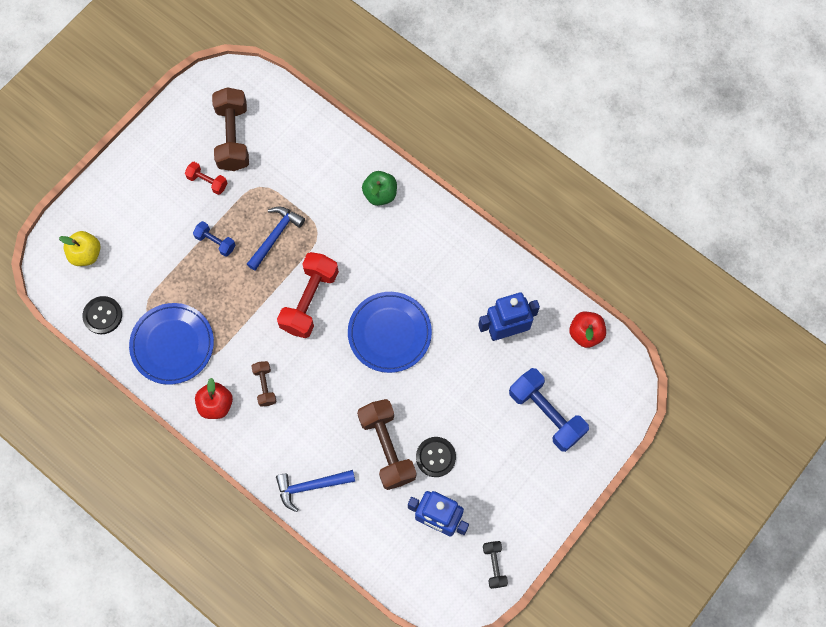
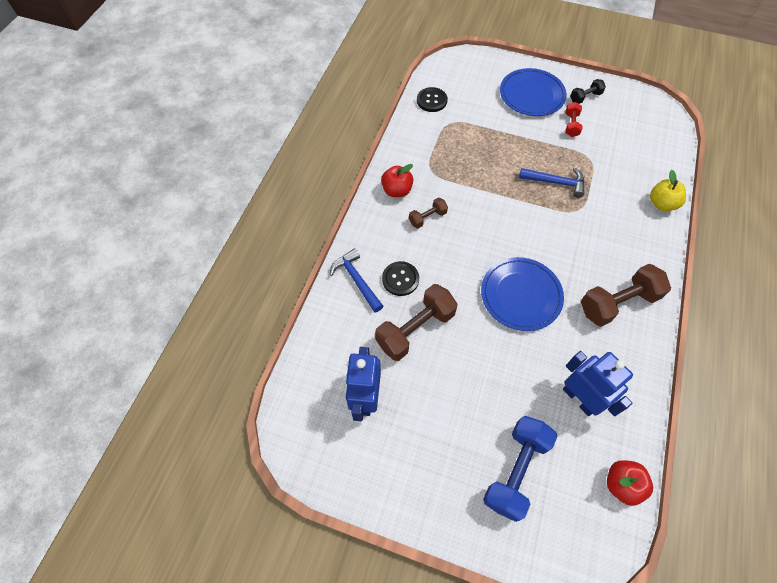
camera: 70 degrees right, 10 degrees down
yellow apple [59,231,101,266] -> yellow apple moved to [650,170,686,211]
blue plate [129,303,214,385] -> blue plate moved to [500,68,567,116]
blue dumbbell [193,221,235,257] -> none
brown dumbbell [212,87,249,171] -> brown dumbbell moved to [581,264,671,327]
red dumbbell [277,252,339,338] -> none
green apple [362,171,397,206] -> none
black button [416,437,456,477] -> black button moved to [382,261,419,296]
black dumbbell [483,541,508,589] -> black dumbbell moved to [570,79,606,104]

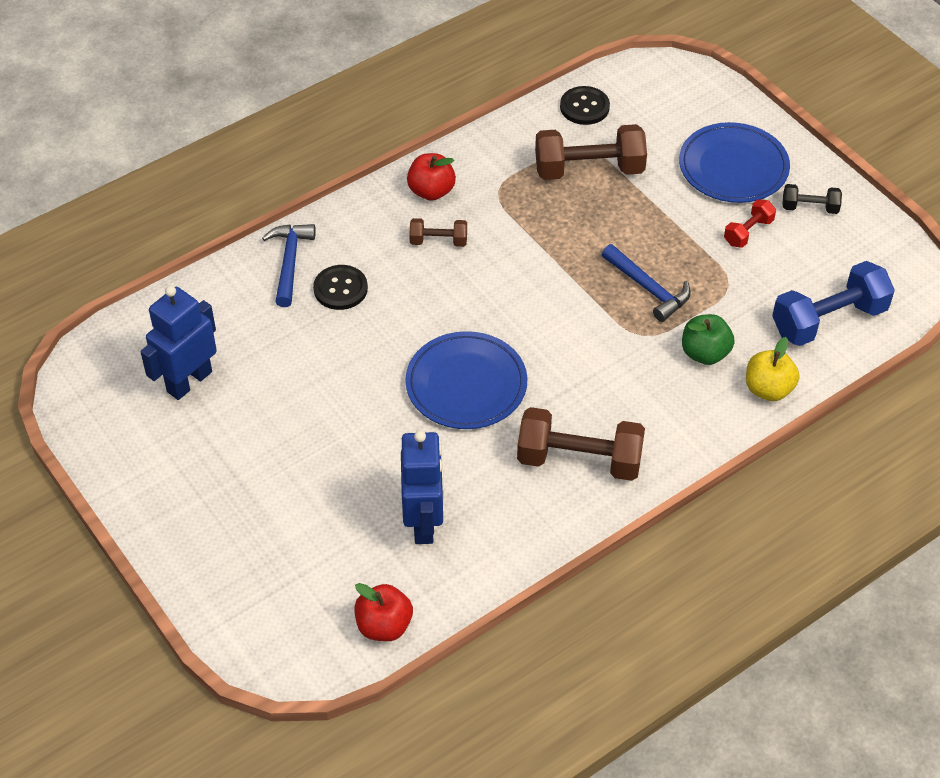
camera: 35 degrees right, 10 degrees down
brown dumbbell [375,284,458,361] -> brown dumbbell moved to [535,124,647,180]
blue dumbbell [483,416,557,522] -> blue dumbbell moved to [772,261,895,346]
none -> green apple [682,314,735,365]

